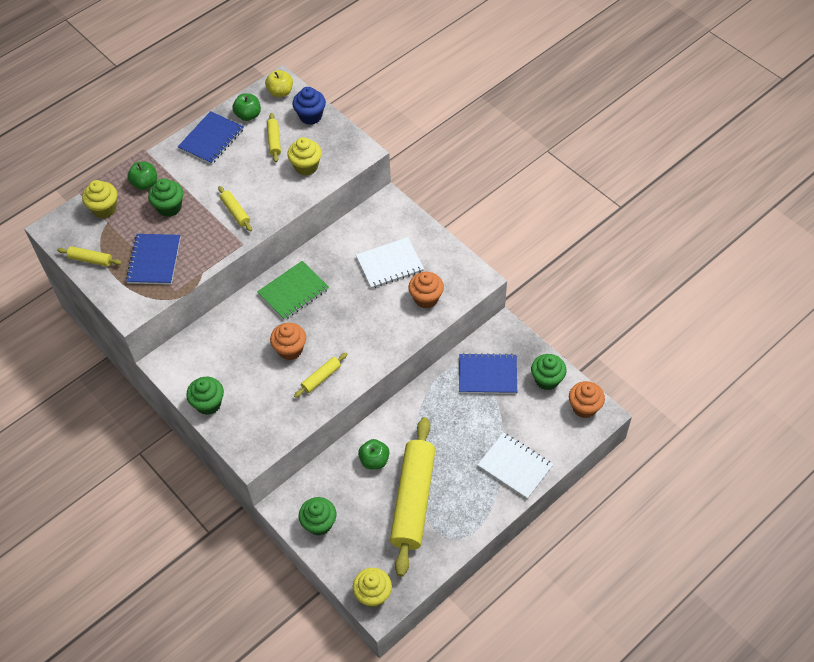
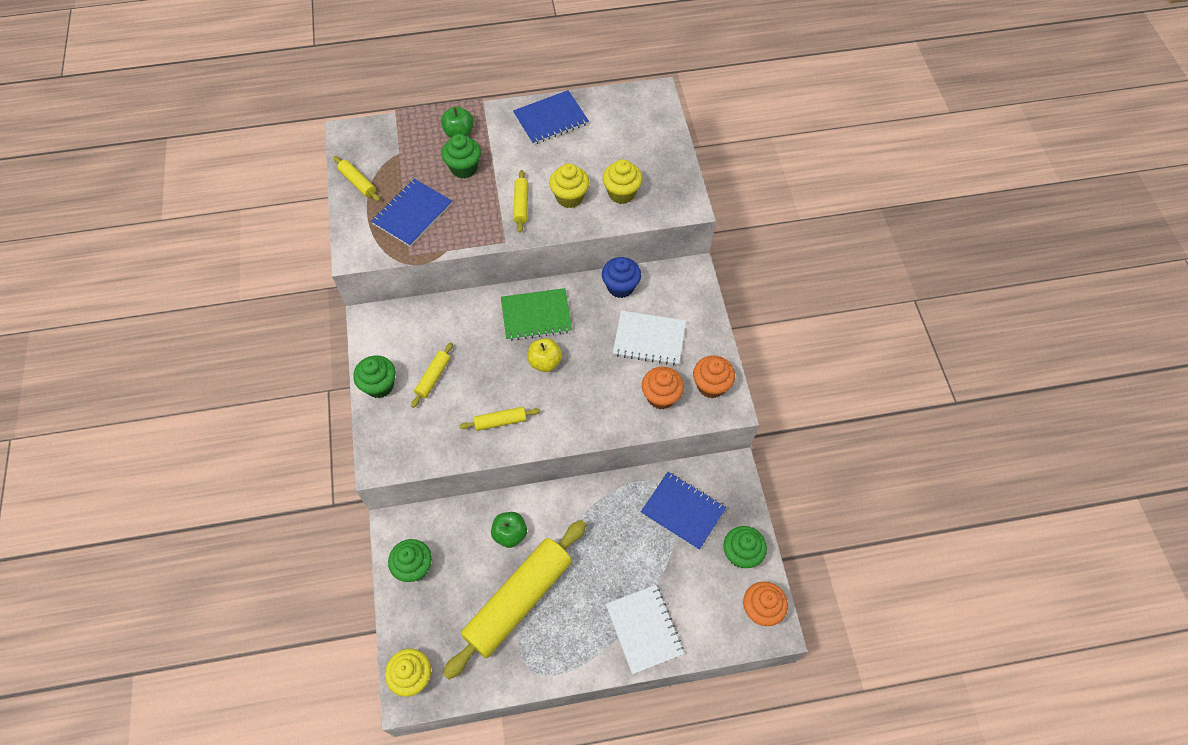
camera: 30 degrees right, 5 degrees up
yellow cupcake [82,180,117,218] -> yellow cupcake moved to [549,163,589,208]
green apple [233,93,261,121] -> none
yellow apple [265,70,293,97] -> yellow apple moved to [528,338,563,372]
yellow rolling pin [267,113,281,162] -> yellow rolling pin moved to [411,342,453,408]
orange cupcake [270,323,306,360] -> orange cupcake moved to [693,356,735,398]
blue cupcake [292,87,326,125] -> blue cupcake moved to [602,257,641,298]

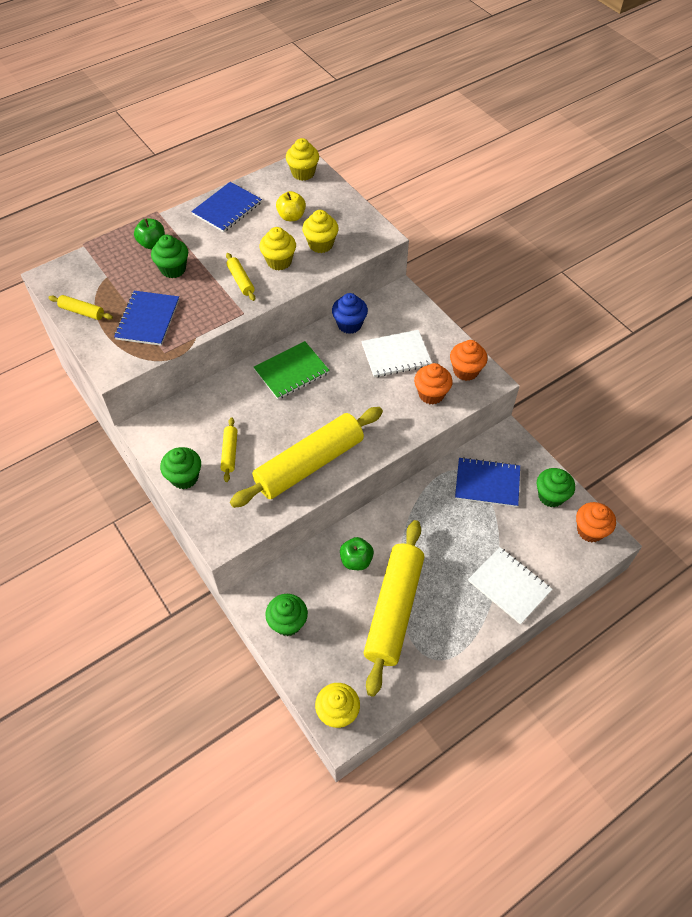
camera: 25 degrees left, 5 degrees down
yellow rolling pin [460,407,540,431] -> yellow rolling pin [230,407,383,508], size x2.39
yellow apple [528,338,563,372] -> yellow apple moved to [276,191,306,221]
none -> yellow cupcake [286,138,319,181]

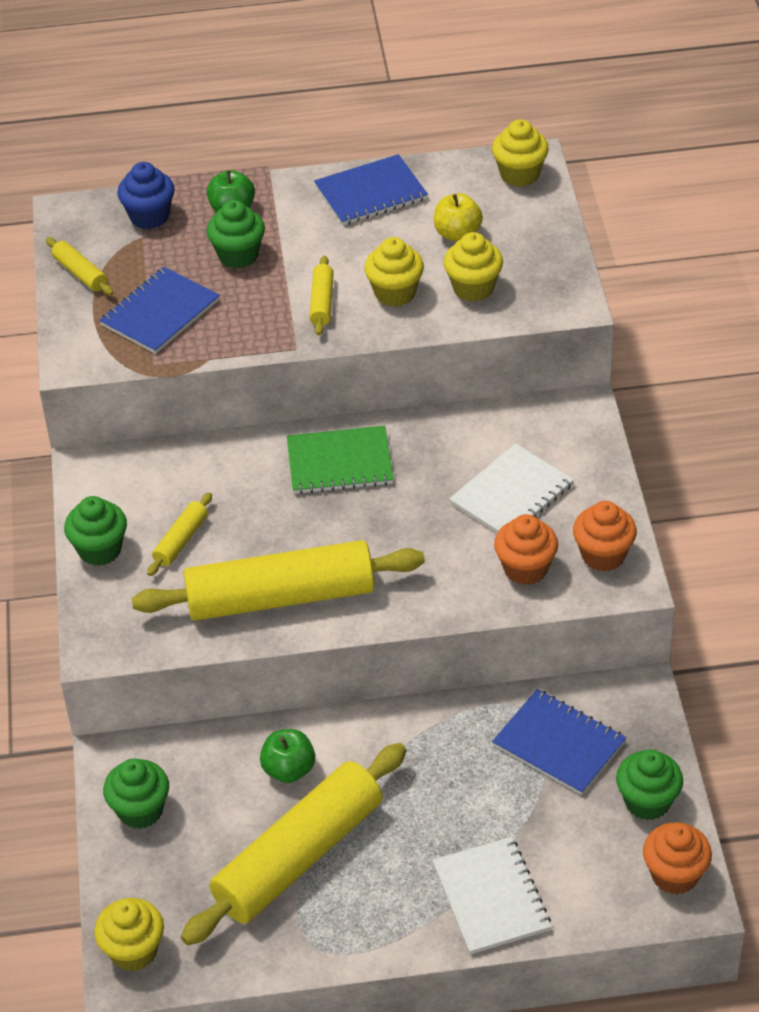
camera: 30 degrees right, 10 degrees down
blue cupcake [332,293,368,334] -> blue cupcake moved to [117,162,175,229]
white notebook [362,330,432,378] -> white notebook turned 60 degrees counterclockwise [449,443,574,533]

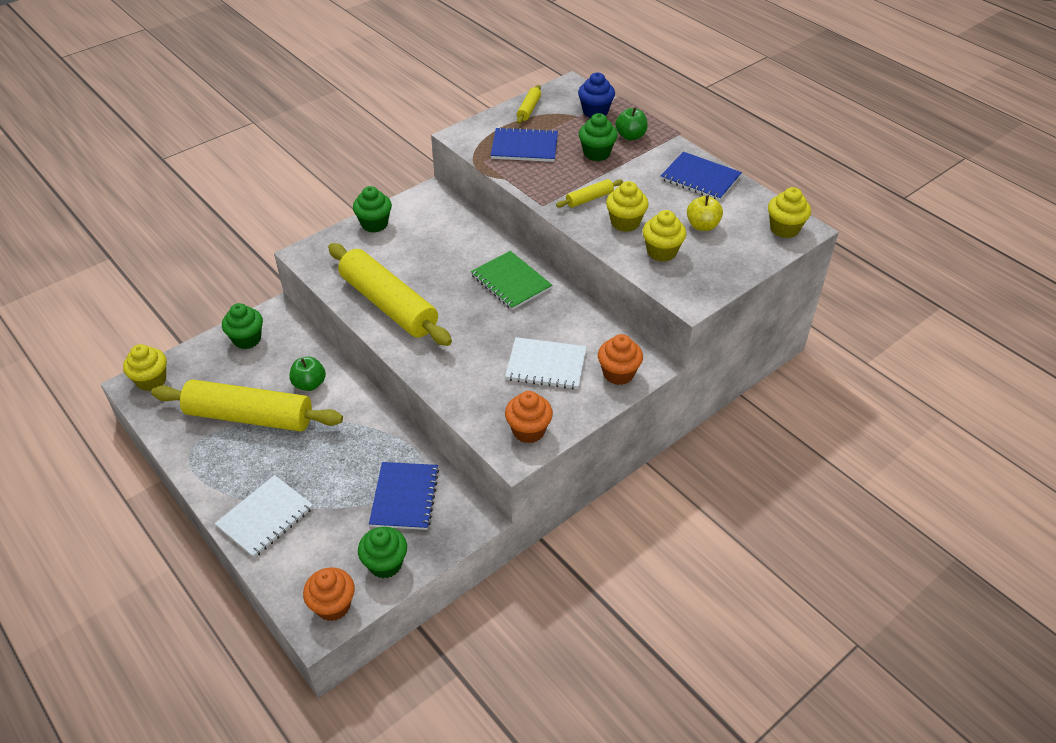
camera: 55 degrees right, 0 degrees up
yellow rolling pin [147,492,212,576] -> none
orange cupcake [494,514,558,585] -> orange cupcake moved to [598,334,643,385]

